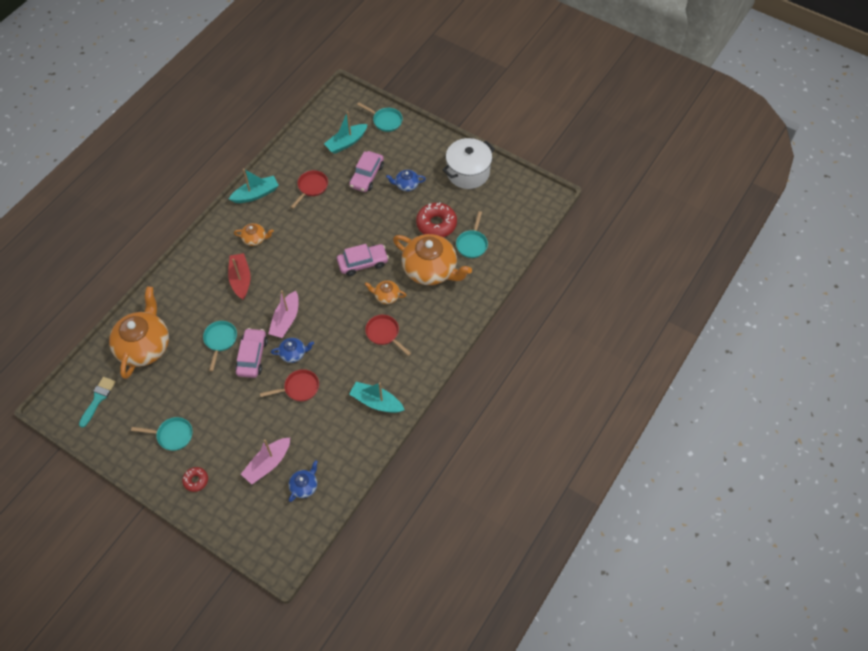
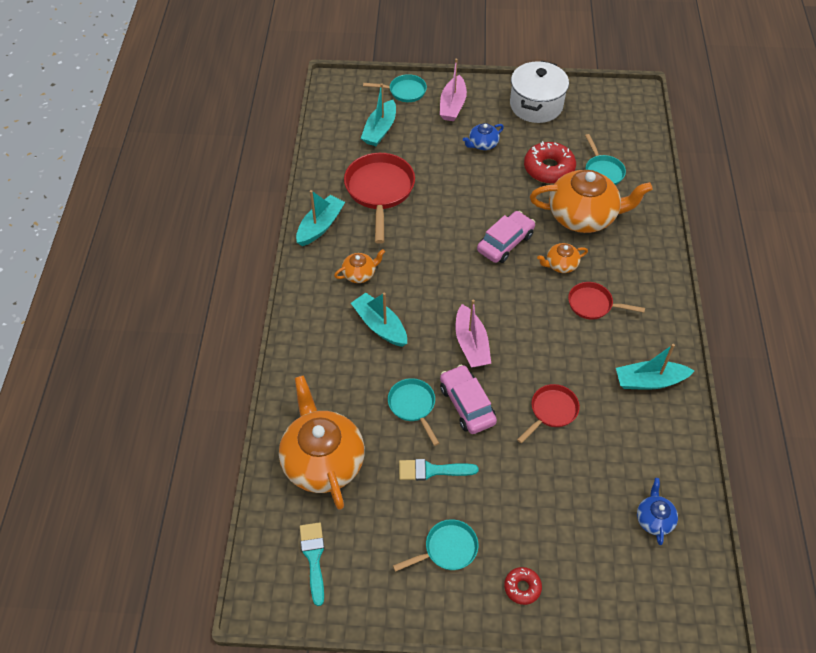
camera: 30 degrees left, 5 degrees down
red boat [228,253,250,300] -> turquoise boat [351,292,407,347]
pink boat [241,438,290,485] -> pink boat moved to [440,59,467,121]
blue teapot [271,338,314,363] -> none
red pan [291,170,328,209] -> red pan [344,153,415,244], size x1.75
pink car [349,151,384,192] -> none
none -> turquoise brush [399,459,478,481]

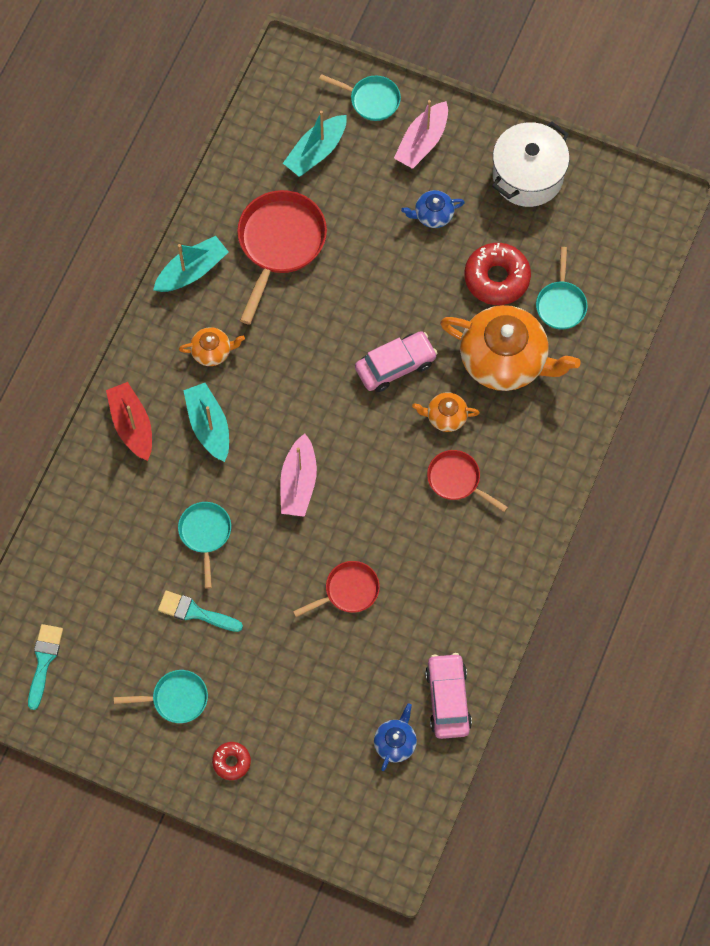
camera: 20 degrees right, 15 degrees up
orange teapot [279,375,365,510] -> none
pink car [440,364,497,434] -> pink car moved to [425,653,472,739]
turquoise boat [616,344,694,390] -> none
none -> red boat [106,382,152,461]

